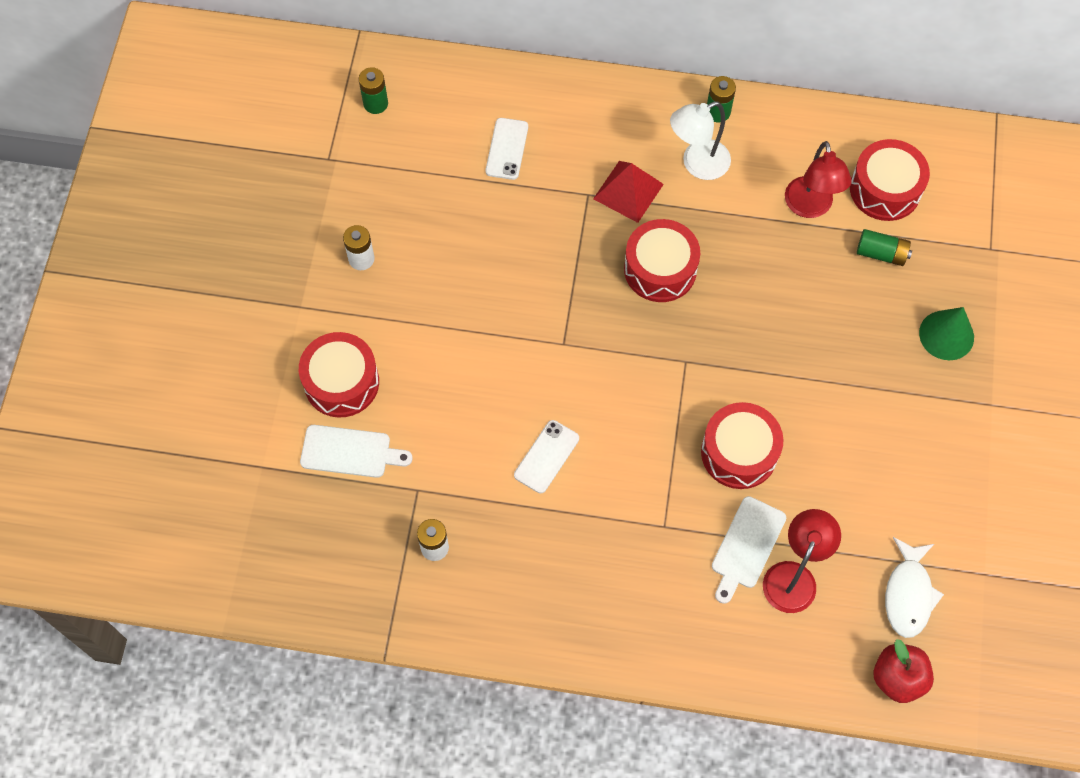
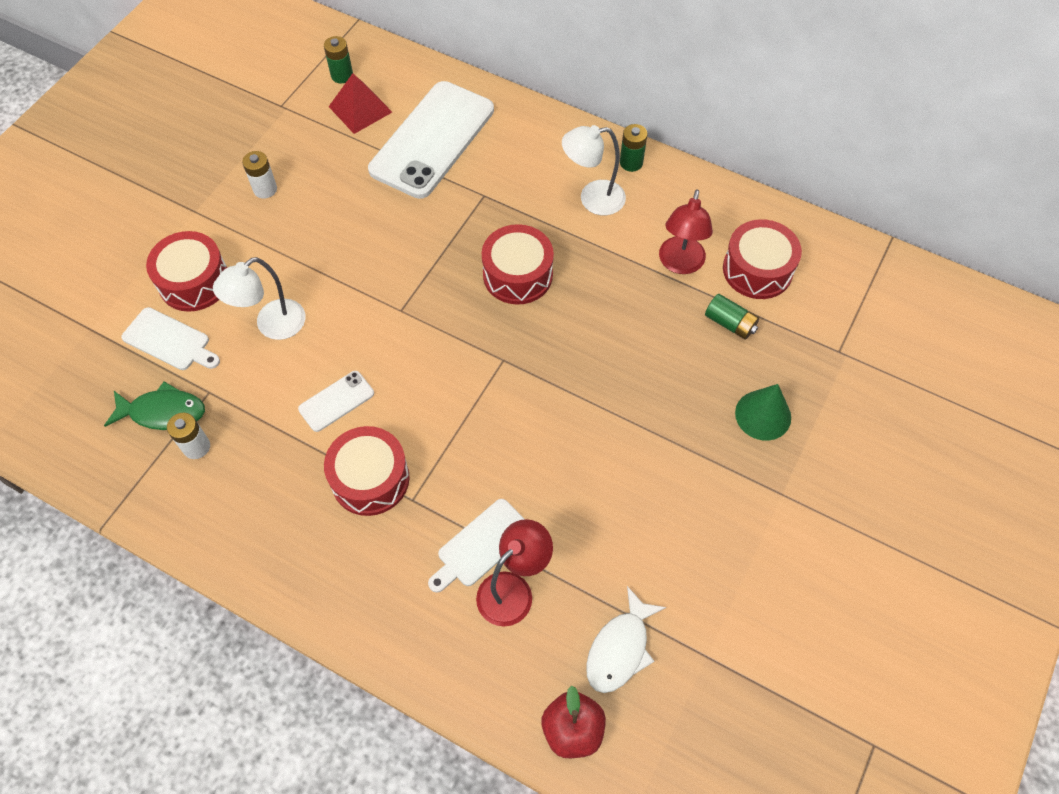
camera: 20 degrees right, 5 degrees down
white phone [485,118,528,180] -> white phone [368,81,494,199], size x2.27
red pyramid [593,161,664,223] -> red pyramid moved to [329,73,392,134]
red drum [701,402,783,489] -> red drum moved to [324,426,410,516]
none -> green fish [104,381,205,430]
none -> white lamp [213,257,305,340]

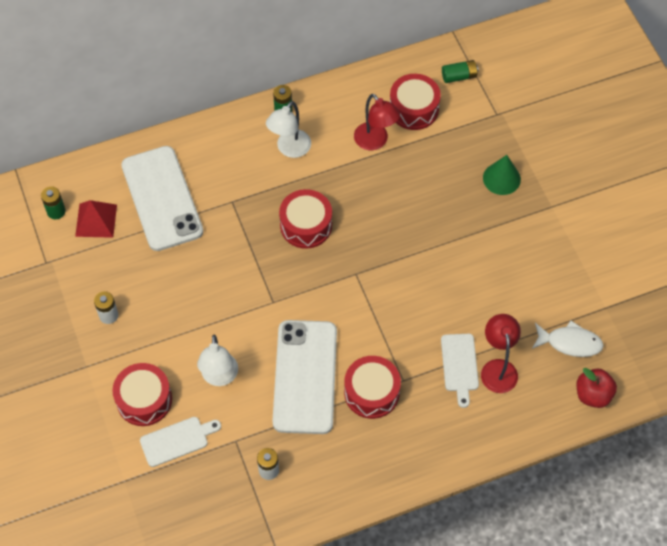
camera: 50 degrees left, 0 degrees up
green fish [104,381,205,430] -> none
white phone [298,371,374,432] -> white phone [272,320,337,434], size x2.27
white fish [586,586,666,693] -> white fish turned 60 degrees counterclockwise [532,321,604,357]
green battery [705,294,759,340] -> green battery moved to [442,60,478,83]

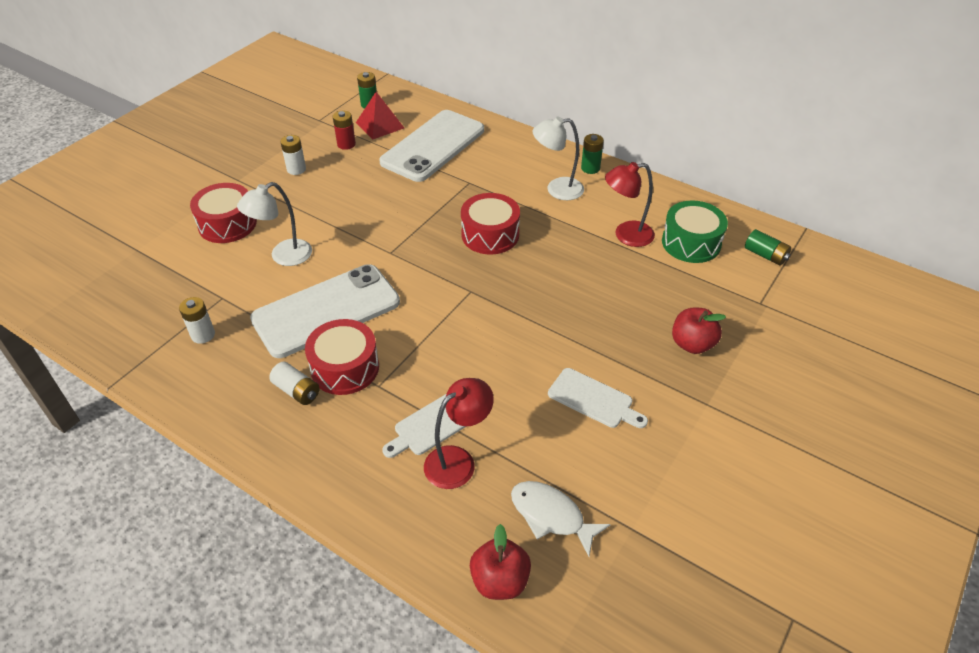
camera: 55 degrees right, 15 degrees down
white cutting board [140,417,221,467] -> white cutting board moved to [548,368,648,428]
red lamp [354,94,400,150] -> red lamp turned 60 degrees clockwise [605,162,655,247]
red drum [390,74,441,130] -> green drum [662,201,728,263]
green cone [483,155,521,195] -> red apple [672,307,726,354]
white fish [532,321,604,357] -> white fish turned 150 degrees clockwise [511,481,611,557]
none -> white battery [269,362,320,405]
none -> red battery [333,111,356,150]

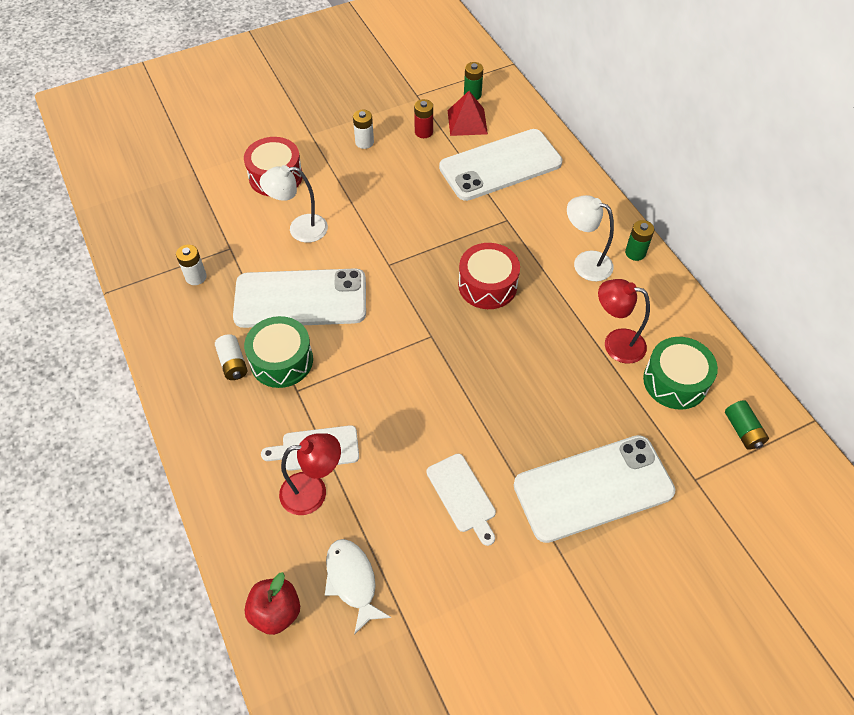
camera: 30 degrees right, 10 degrees up
red drum [305,319,379,395] -> green drum [244,316,313,388]
red apple [672,307,726,354] -> white phone [514,435,676,543]

